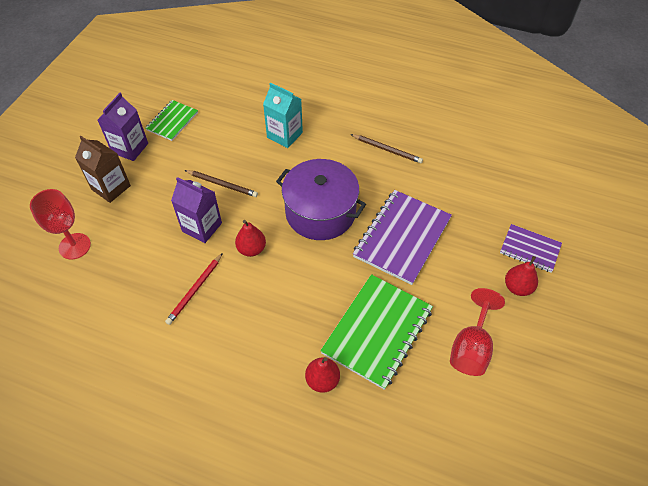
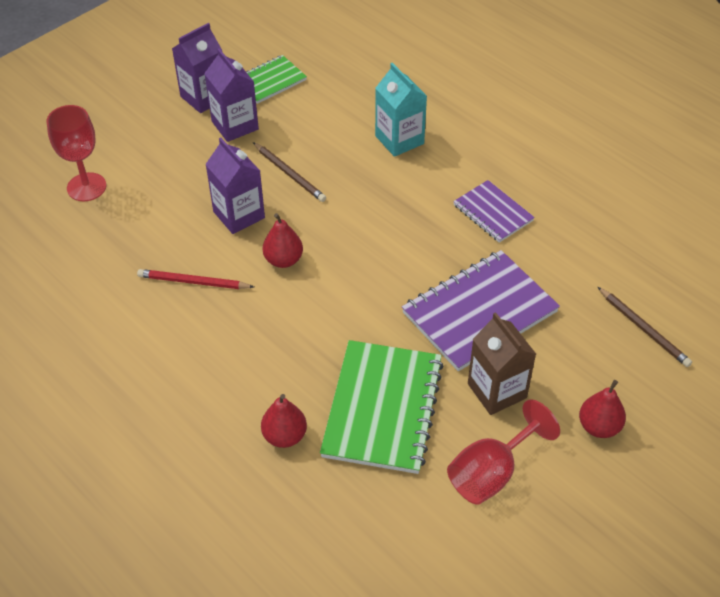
camera: 25 degrees right, 5 degrees down
brown carton [75,136,131,203] -> brown carton moved to [468,312,536,415]
red pencil [165,253,223,325] -> red pencil turned 45 degrees clockwise [137,269,254,289]
purple pot [276,159,366,240] -> none
green notebook [320,274,433,390] -> green notebook turned 45 degrees counterclockwise [320,340,444,474]
brown pencil [350,134,423,163] -> brown pencil moved to [598,287,692,367]
purple notebook [500,224,562,273] -> purple notebook moved to [453,180,535,243]
none -> purple carton [204,49,259,142]

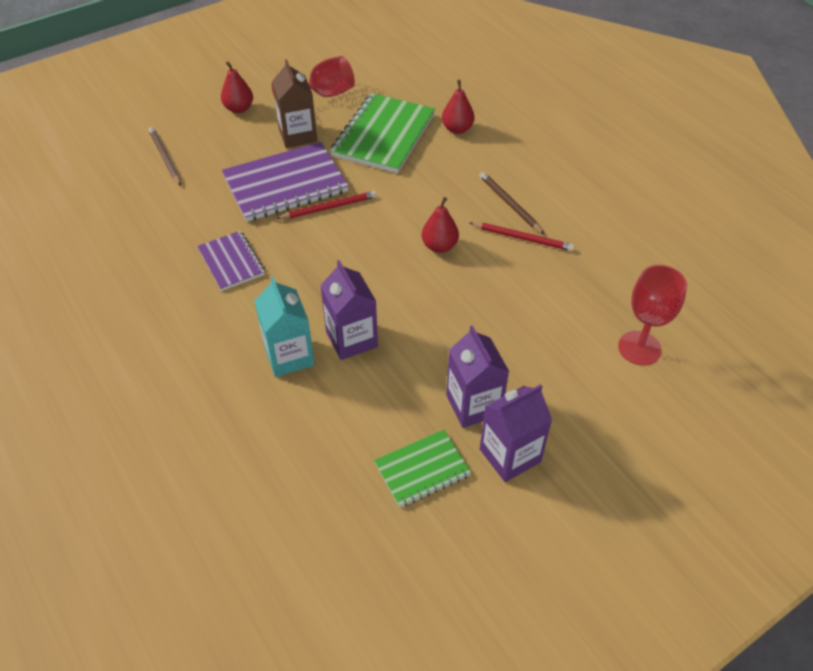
camera: 170 degrees left, 0 degrees up
purple carton [205,138,265,234] -> purple carton moved to [320,260,378,360]
brown pencil [253,142,326,202] -> brown pencil moved to [479,172,544,234]
none -> red pencil [276,191,377,219]

